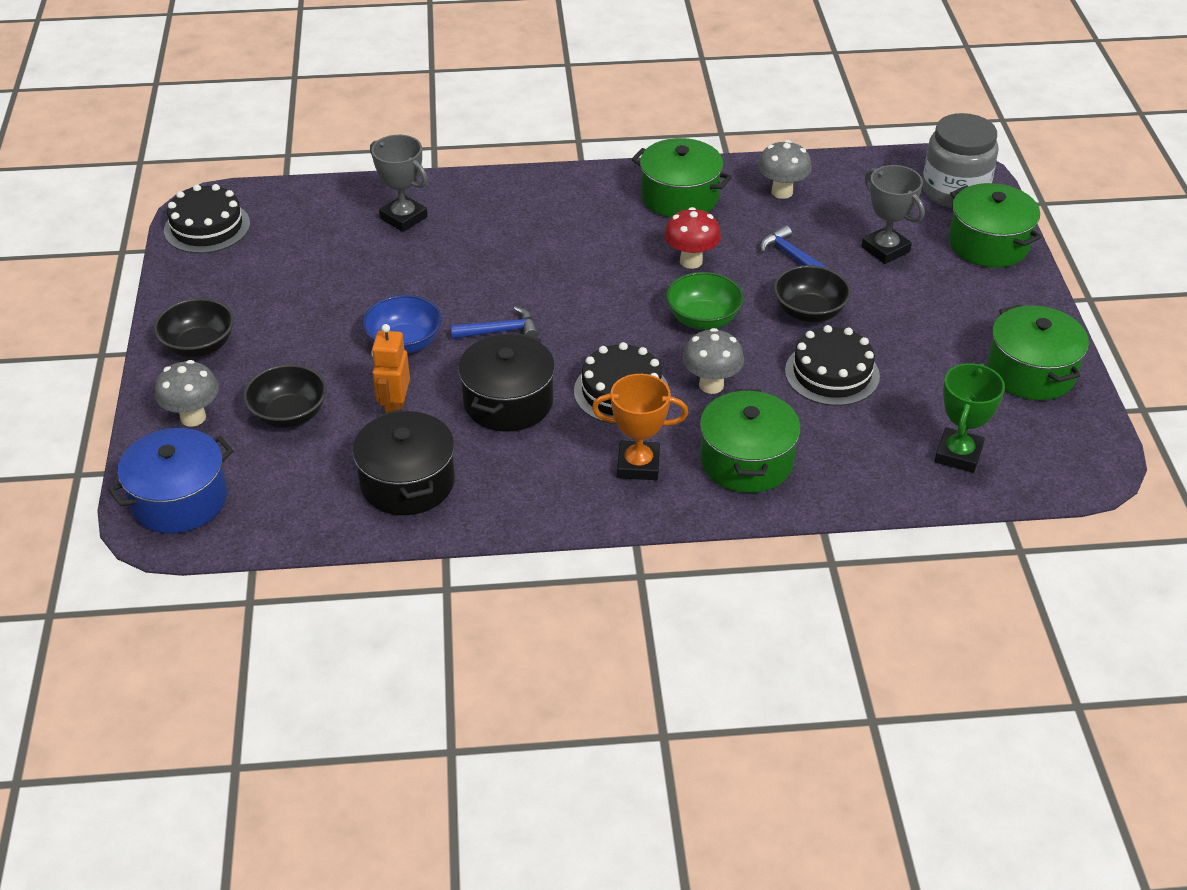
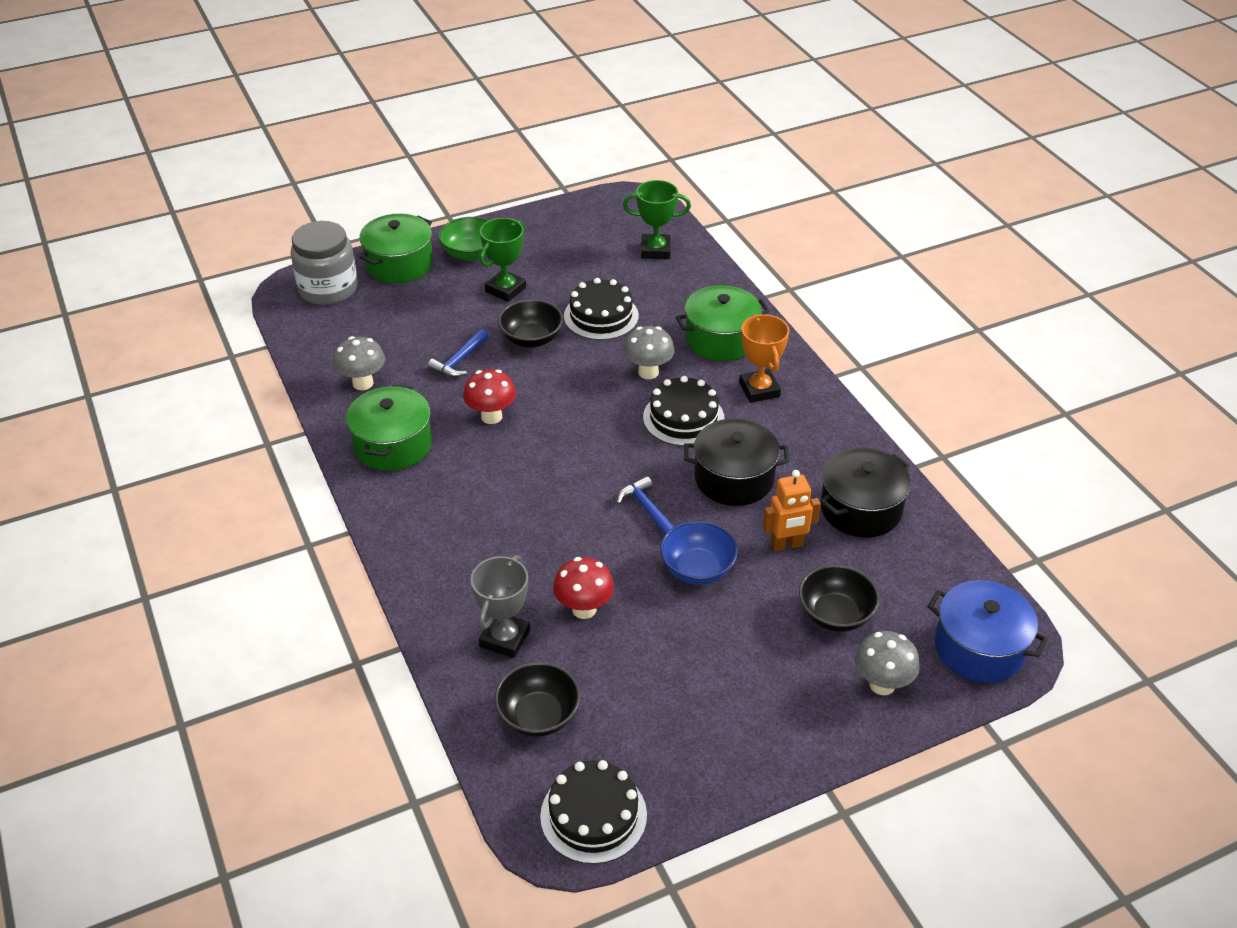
camera: 110 degrees left, 0 degrees up
black bowl [154,298,234,358] -> black bowl moved to [495,662,580,737]
green bowl [666,272,744,330] -> green bowl moved to [438,217,489,261]
grey trophy [861,165,924,264] -> none
green pot [987,305,1089,400] -> none
none -> green trophy [480,218,526,302]
none -> red mushroom [553,557,614,619]

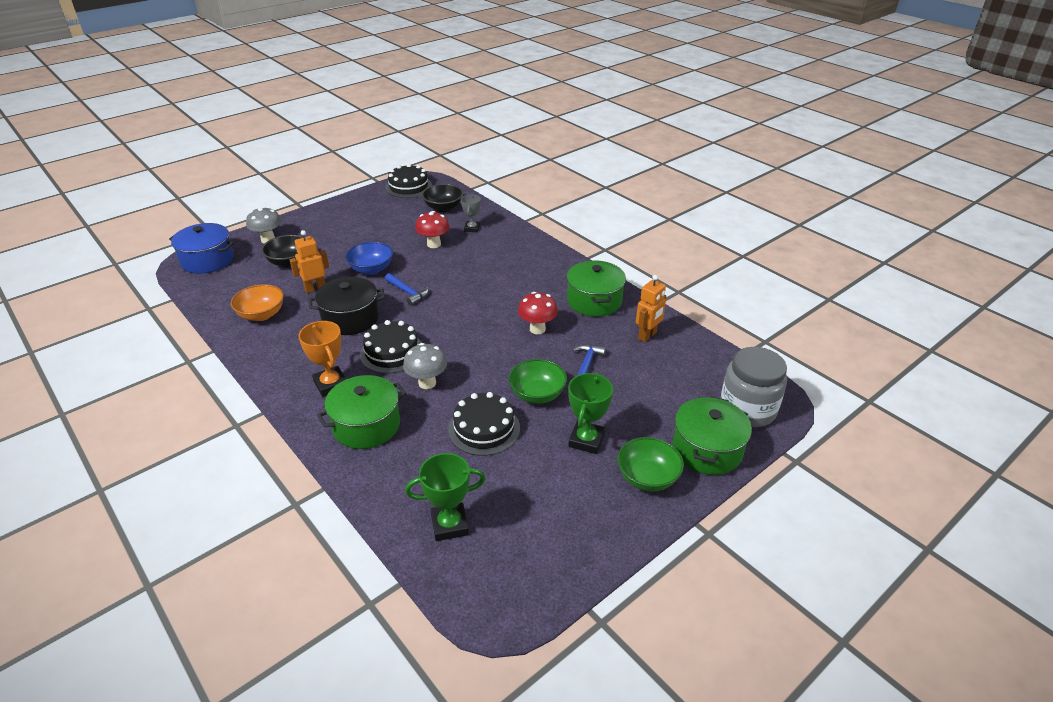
camera: 165 degrees right, 5 degrees down
grey mushroom [333,336,385,390] -> orange robot [636,275,666,342]
grey trophy [470,555,530,658] -> grey trophy [461,195,481,232], size x0.66
black bowl [498,299,563,348] -> green bowl [508,359,567,404]
black pot [820,448,911,537] -> orange bowl [231,284,284,321]

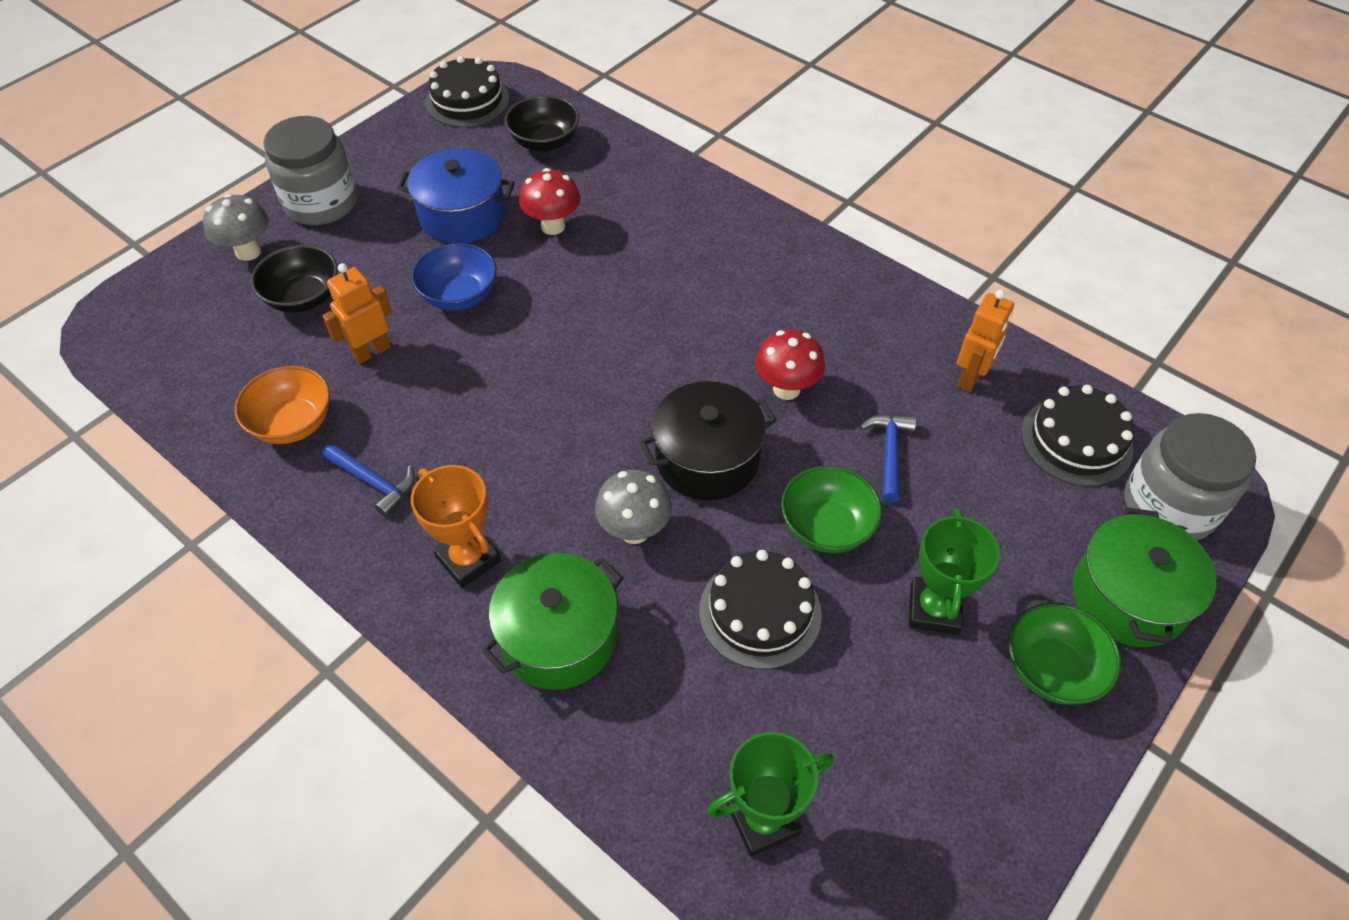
camera: 10 degrees left, 15 degrees up
blue pot [169,223,234,274] -> blue pot moved to [397,148,515,243]
black pot [309,277,385,335] -> black pot moved to [639,381,777,500]
black cake [360,320,422,374] -> black cake moved to [1021,385,1134,486]
blue hammer [385,273,429,306] -> blue hammer moved to [322,443,415,517]
grey trophy [461,195,481,232] -> none
green pot [567,260,626,317] -> none
none -> grey jar [263,116,357,225]

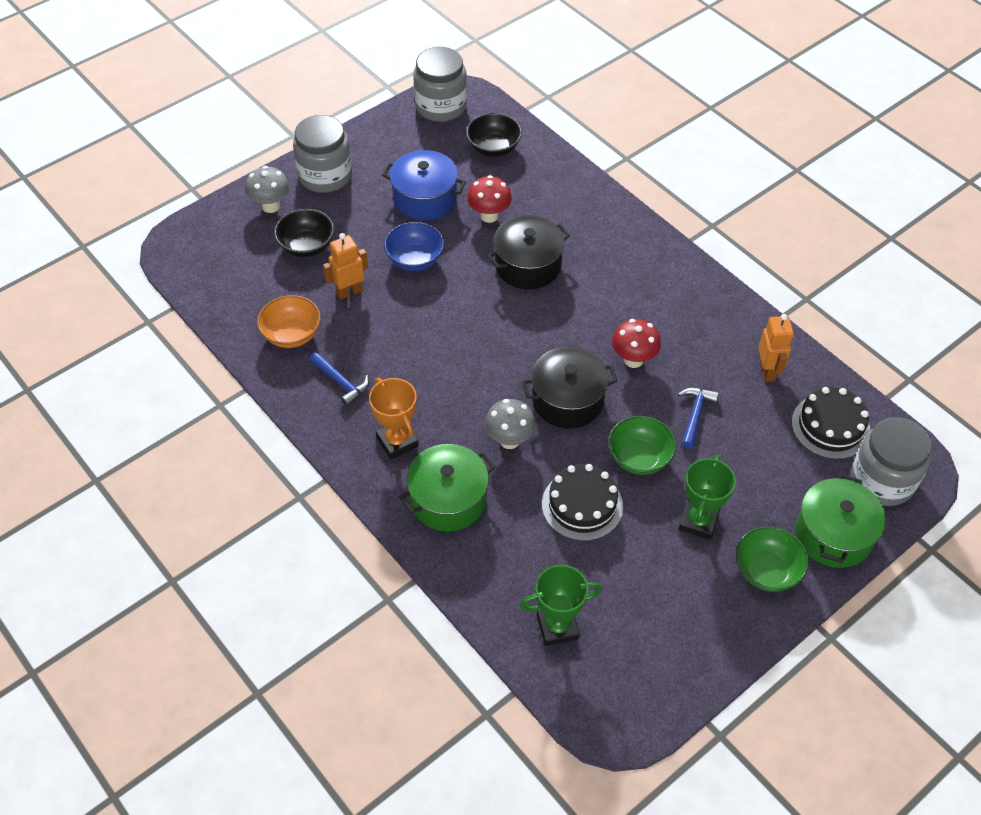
camera: 10 degrees right, 0 degrees up
black cake [425,56,509,127] -> grey jar [413,47,467,122]
orange robot [957,290,1014,392] -> orange robot turned 45 degrees counterclockwise [758,314,794,382]
none -> black pot [487,215,570,289]

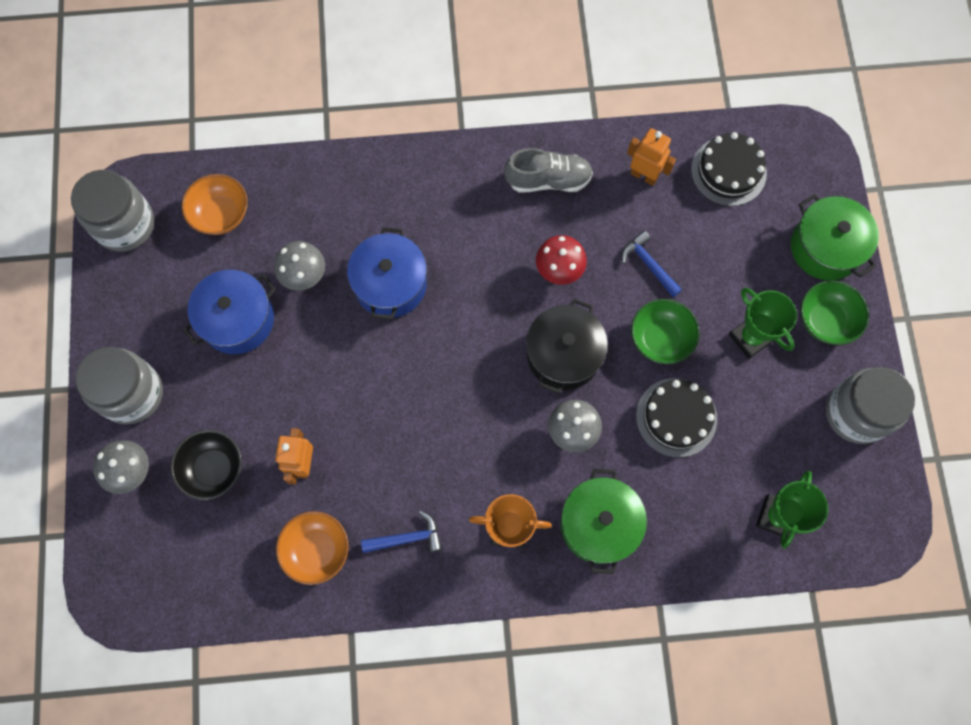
camera: 55 degrees left, 20 degrees up
blue bowl [384,222,444,271] -> none
black bowl [466,113,522,157] -> orange bowl [182,174,247,235]
red mushroom [467,175,512,223] -> grey mushroom [274,241,325,291]
black pot [487,215,570,289] -> blue pot [347,227,427,319]
grey jar [851,417,932,506] -> grey jar moved to [826,367,915,444]
none -> grey shoe [504,148,593,192]

